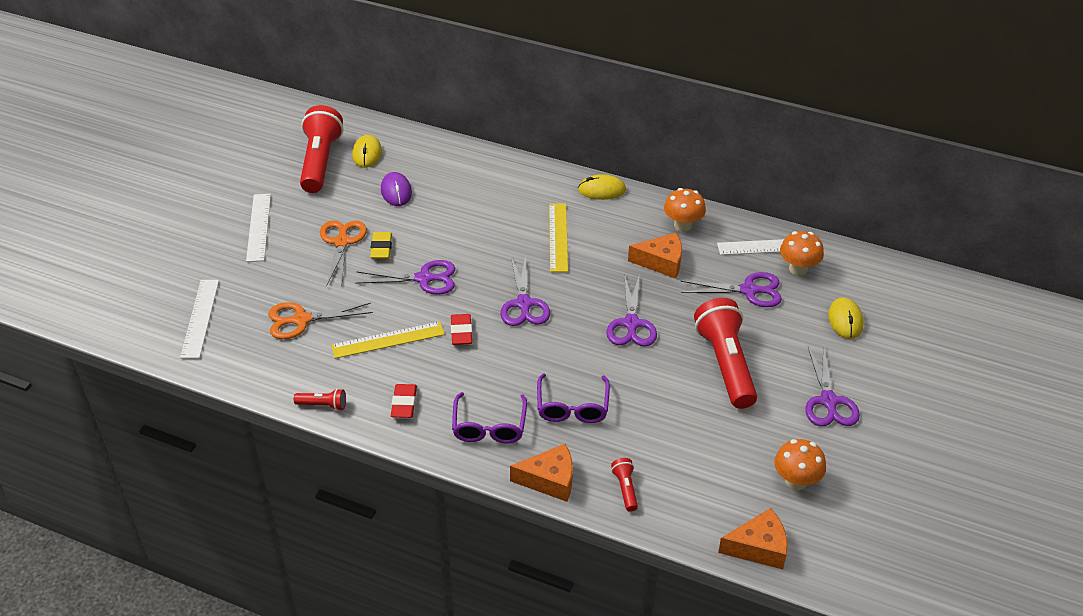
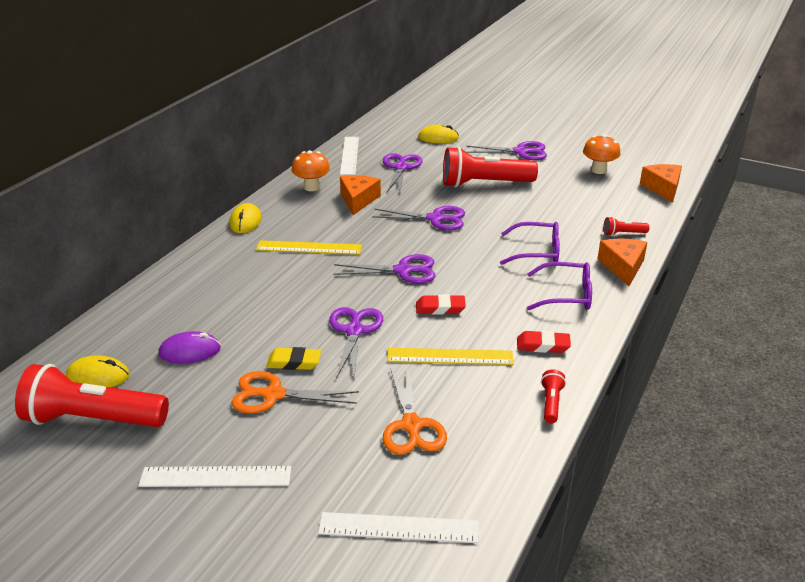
camera: 85 degrees left, 10 degrees down
yellow ruler [331,321,445,359] -> yellow ruler turned 75 degrees counterclockwise [387,348,514,365]
orange mushroom [780,231,824,276] -> none

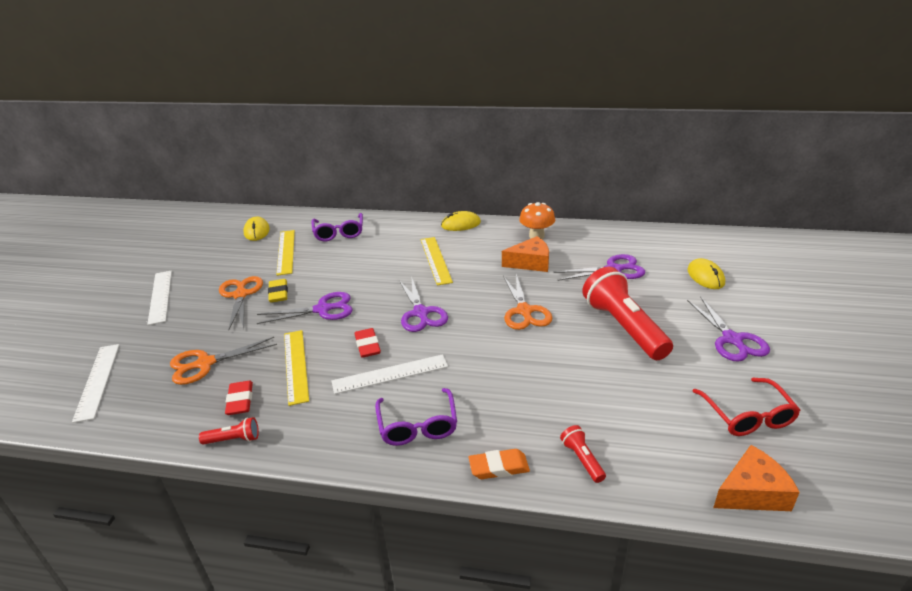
camera: 75 degrees right, 0 degrees up
red flashlight [15,364,169,427] -> none
purple mouse [158,331,221,364] -> yellow ruler [276,230,295,276]
white ruler [340,137,359,175] -> white ruler moved to [332,354,448,394]
purple scissors [372,206,465,230] -> orange scissors [503,274,552,330]
purple glasses [500,222,560,265] -> purple glasses moved to [312,213,363,241]
red eraser [517,331,571,353] -> red eraser moved to [225,381,253,415]
orange mushroom [583,134,620,174] -> red glasses [693,378,800,436]
orange cheese [597,238,647,286] -> orange eraser [468,449,530,479]

